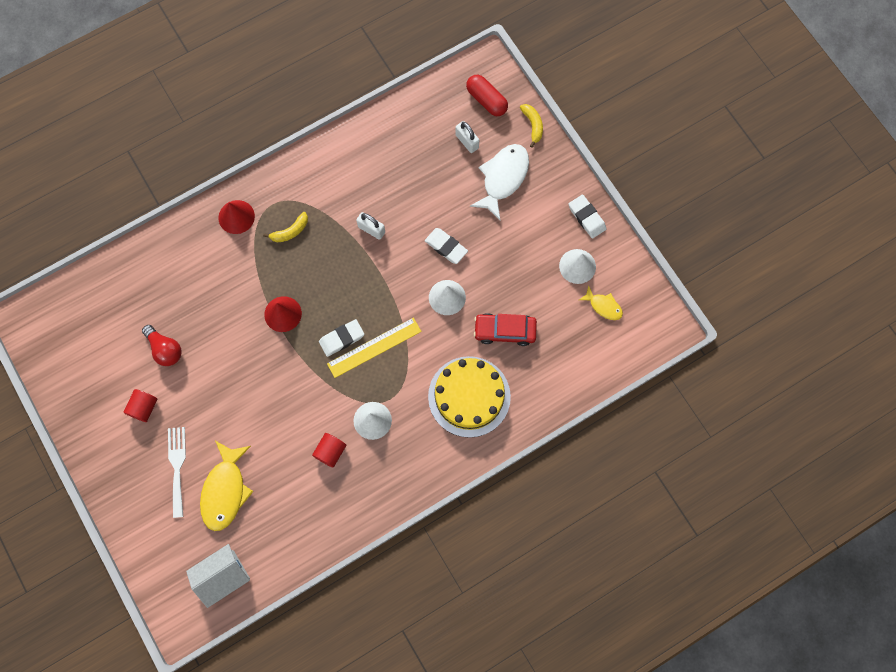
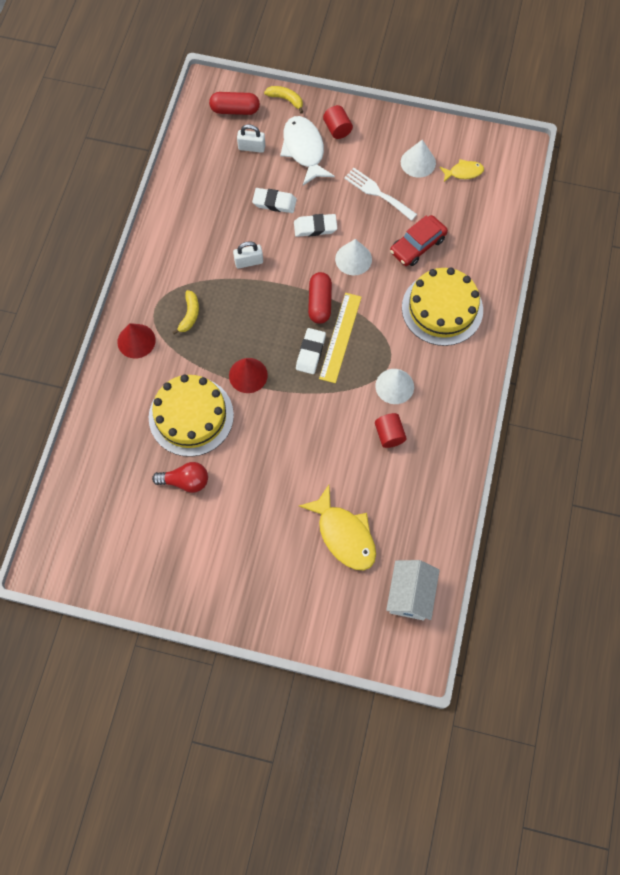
camera: 45 degrees left, 5 degrees down
red cylinder [123,389,157,422] -> red cylinder moved to [323,105,353,139]
white fork [168,427,186,518] -> white fork moved to [344,168,417,221]
white eraser [569,195,606,239] -> white eraser moved to [252,188,297,213]
none -> yellow cake [149,375,234,457]
none -> red capsule [308,272,332,324]

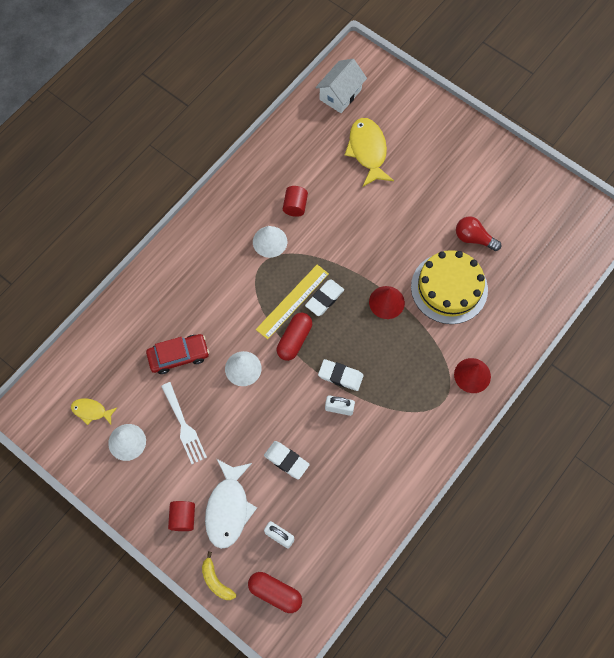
camera: 155 degrees left, 0 degrees up
yellow banana [173,290,199,335] -> none
white eraser [294,214,337,237] -> white eraser moved to [318,359,364,391]
yellow cake [402,268,483,346] -> none

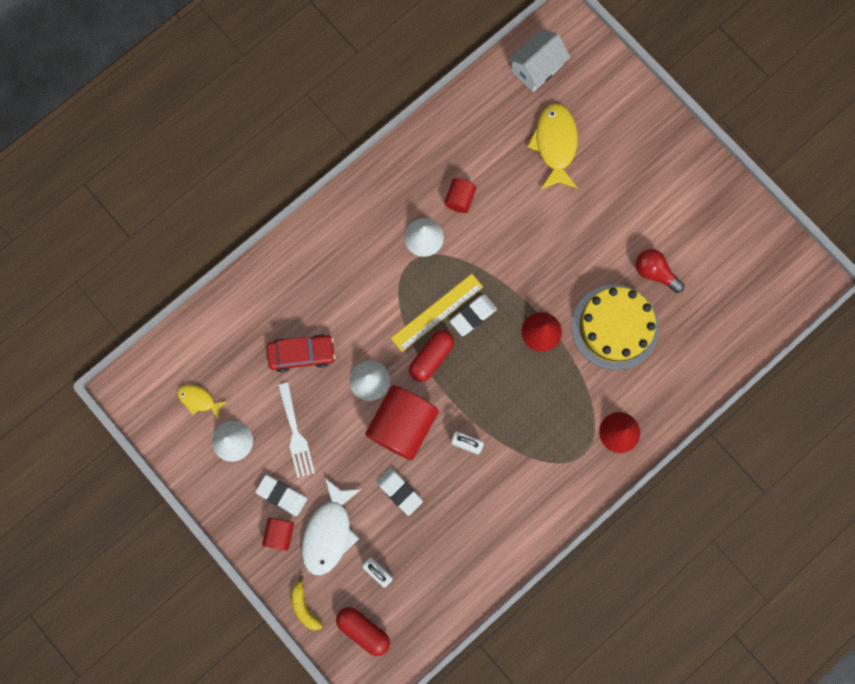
camera: 10 degrees right, 10 degrees up
white eraser [318,359,364,391] -> white eraser moved to [255,475,307,516]
none -> red cylinder [365,385,439,460]

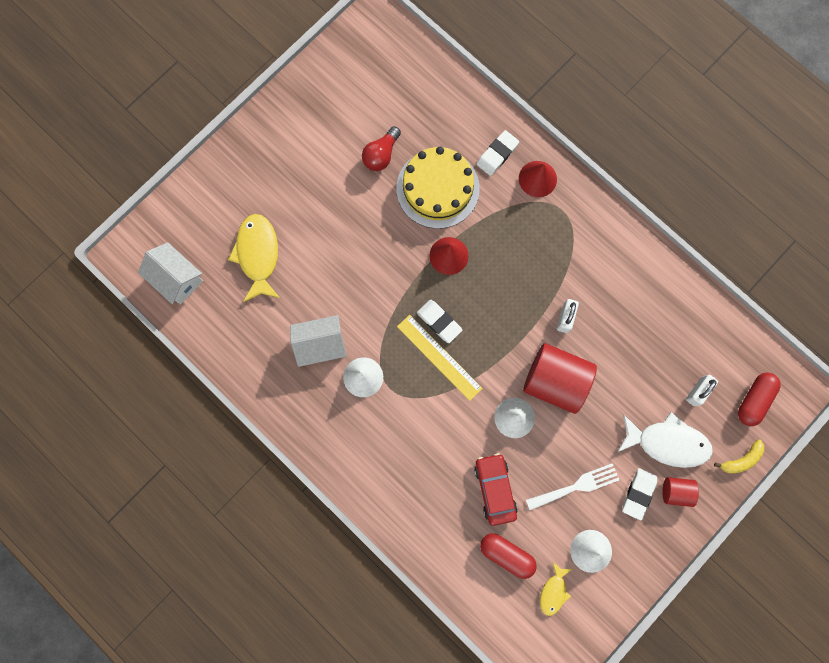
camera: 95 degrees left, 0 degrees up
white eraser [376,468,423,516] -> white eraser moved to [477,130,519,176]
red capsule [409,330,454,382] -> red capsule moved to [480,533,537,579]
red cylinder [444,178,476,213] -> white house [290,315,347,367]
yellow fish [527,103,578,189] -> yellow fish turned 90 degrees clockwise [228,214,280,302]

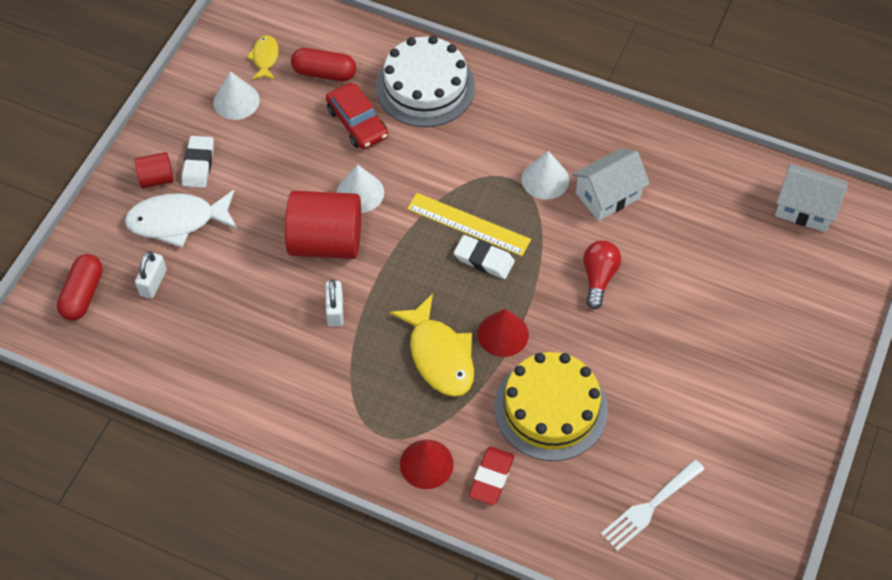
camera: 160 degrees right, 20 degrees down
yellow fish [228,214,280,302] -> yellow fish moved to [390,294,474,397]
red light bulb [362,126,401,171] -> red light bulb moved to [583,240,621,309]
white eraser [477,130,519,176] -> red eraser [469,446,514,505]
white fork [526,463,619,510] -> white fork moved to [601,459,705,551]
yellow banana [714,439,764,473] -> none
none -> white cake [376,36,475,127]

